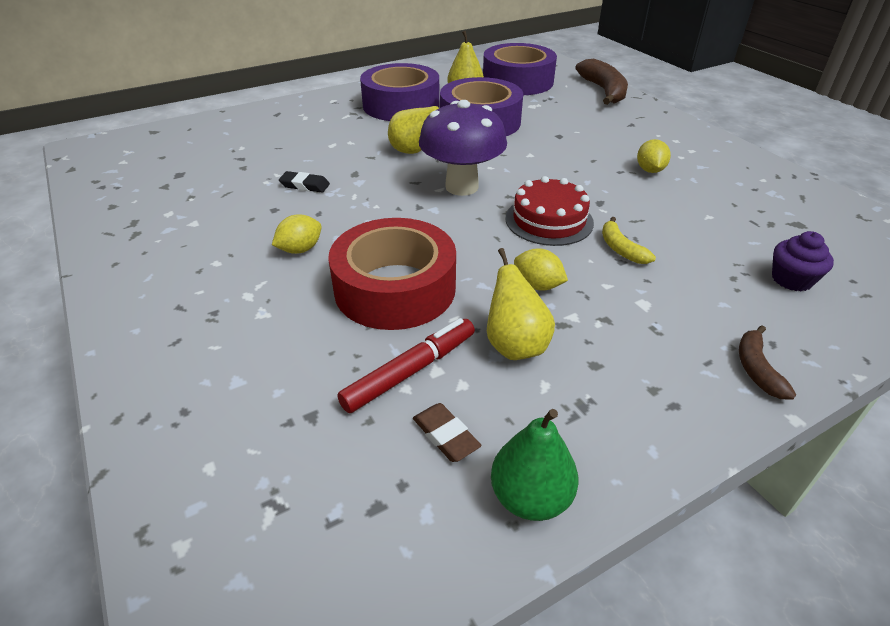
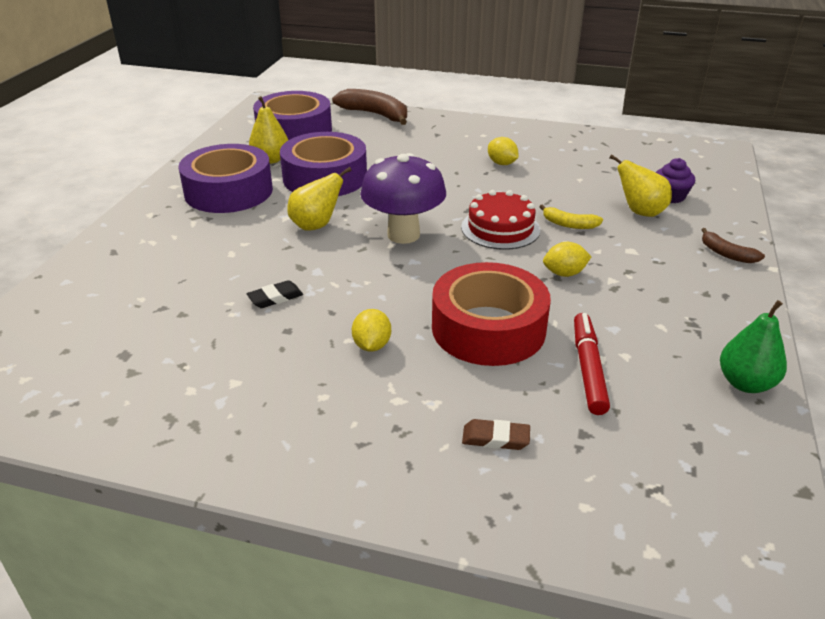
camera: 45 degrees left, 5 degrees down
brown eraser [413,403,481,462] -> brown eraser moved to [462,419,530,450]
yellow pear [487,248,555,360] -> yellow pear moved to [610,154,672,217]

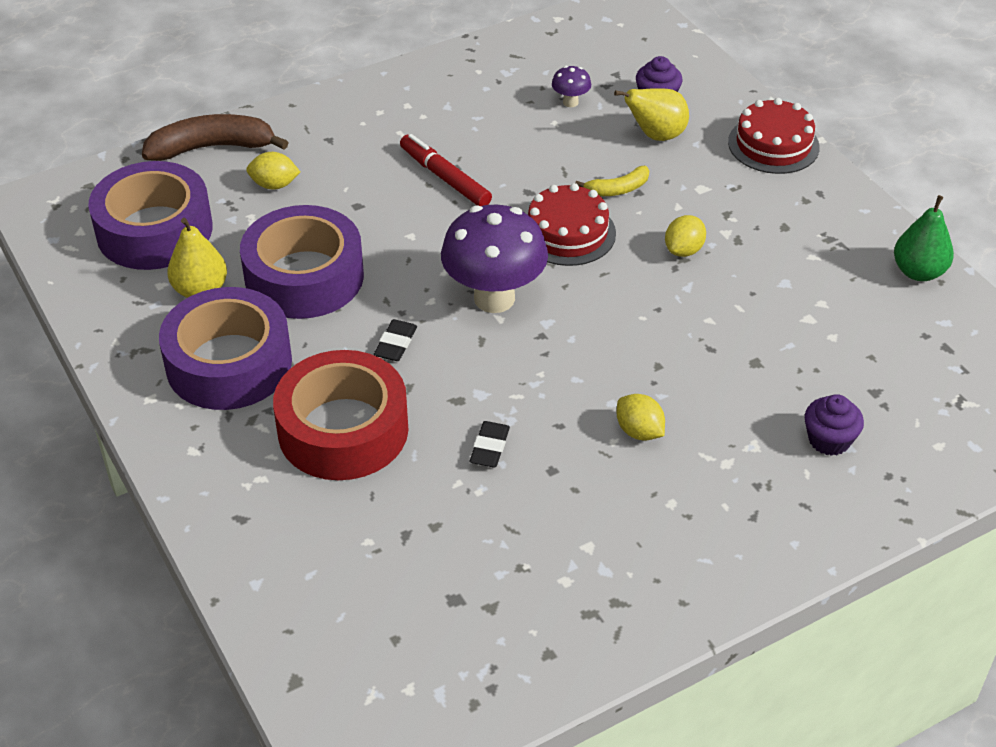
camera: 45 degrees left, 10 degrees up
yellow pear [287,167,352,231] -> black eraser [374,319,417,361]
red tape [432,262,551,366] -> red tape moved to [273,350,408,480]
brown eraser [462,419,530,450] -> purple cupcake [805,394,864,456]
yellow lemon [488,137,518,165] -> yellow lemon moved to [246,152,300,190]
red marker [574,313,610,415] -> red marker moved to [400,134,492,206]
brown banana [702,228,765,263] -> red cake [728,98,820,174]
none -> purple mushroom [552,66,591,107]

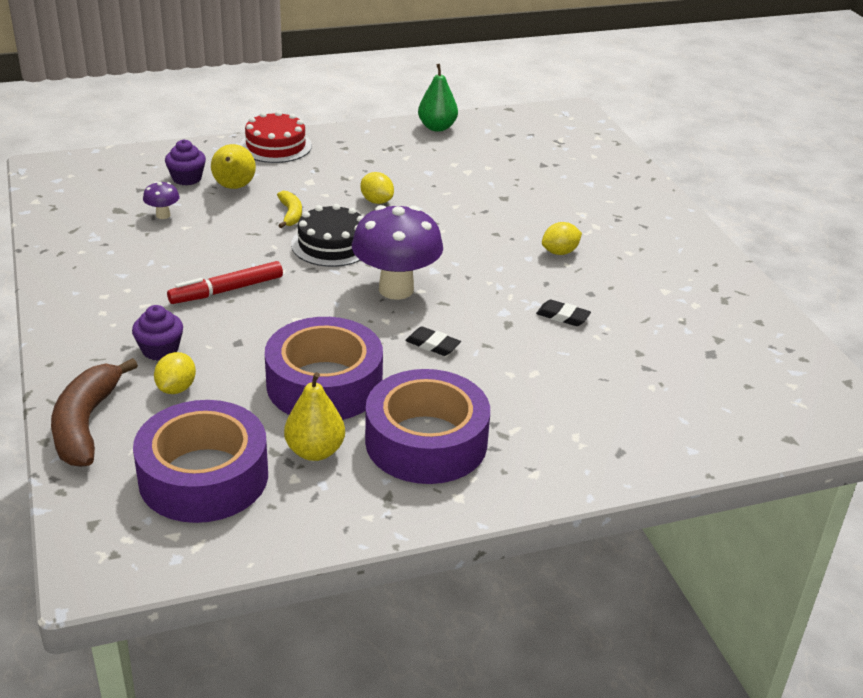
camera: 80 degrees left, 10 degrees down
red tape [273,350,408,480] -> none
red cake [527,183,616,266] -> black cake [291,204,363,267]
purple cupcake [805,394,864,456] -> purple cupcake moved to [132,305,183,361]

